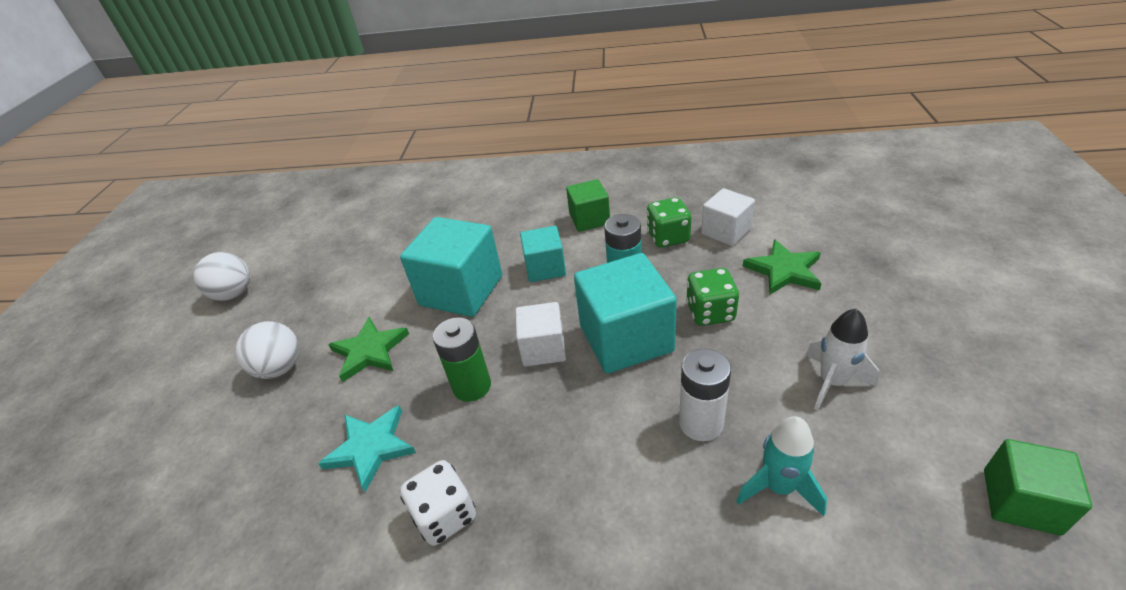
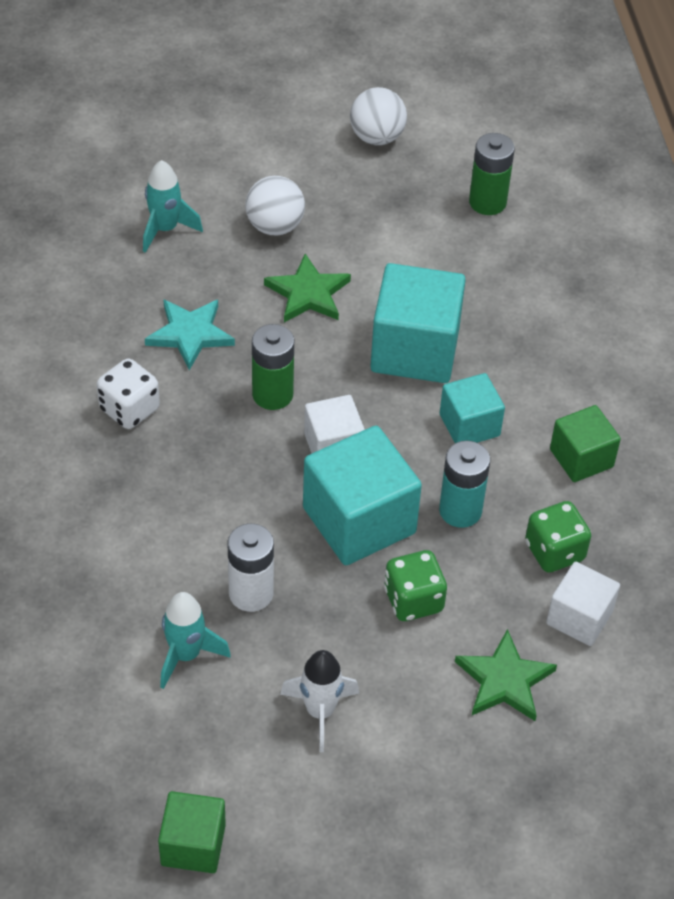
camera: 70 degrees right, 10 degrees up
none -> turquoise rocket [143,160,203,253]
none -> green battery [469,133,515,215]

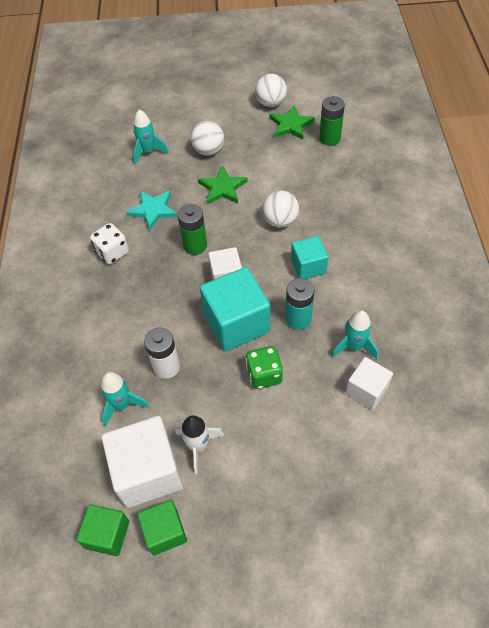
camera: 10 degrees right, 5 degrees up
turquoise cube [370,263,466,383] -> white ball [262,191,299,228]
green star [455,629,557,721] -> green star moved to [269,105,315,140]
green dice [525,501,591,573] -> turquoise rocket [331,310,378,360]
green cube [550,405,621,482] -> green cube moved to [137,500,187,556]
none -> white cube [102,416,183,508]

